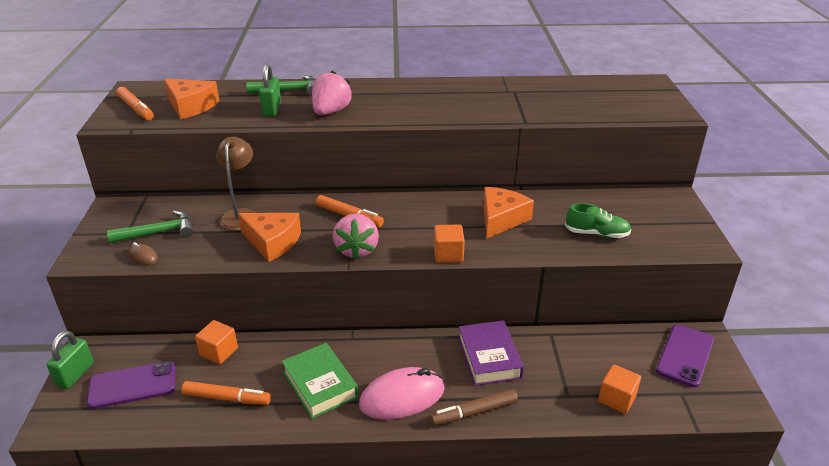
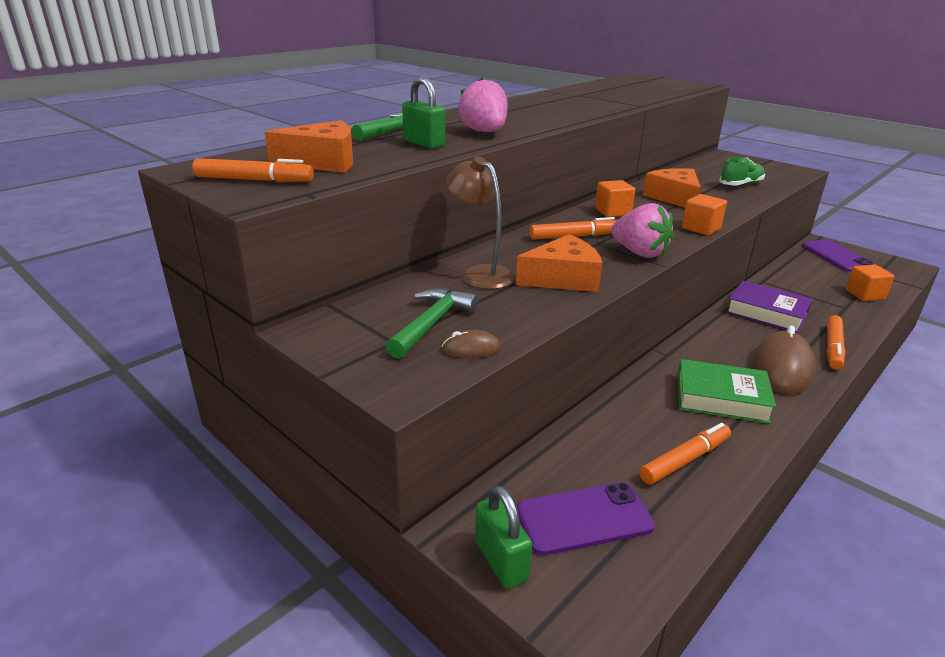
camera: 45 degrees left, 5 degrees down
purple phone [87,361,176,409] -> purple phone turned 45 degrees clockwise [516,482,655,556]
orange cube [195,320,238,364] -> orange cube moved to [595,180,635,217]
pink mouse [359,367,445,420] -> brown mouse [753,326,816,395]
brown marker [430,389,518,426] -> orange marker [827,315,846,370]

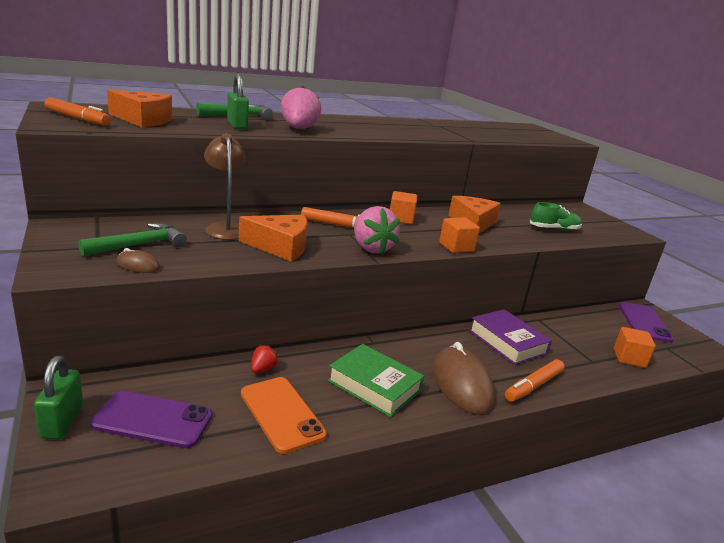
camera: 20 degrees right, 5 degrees down
orange marker [639,423,731,485] -> orange phone [241,377,327,454]
brown mouse [753,326,816,395] -> brown mouse turned 60 degrees counterclockwise [433,342,495,414]
none -> red strawberry [251,345,278,373]

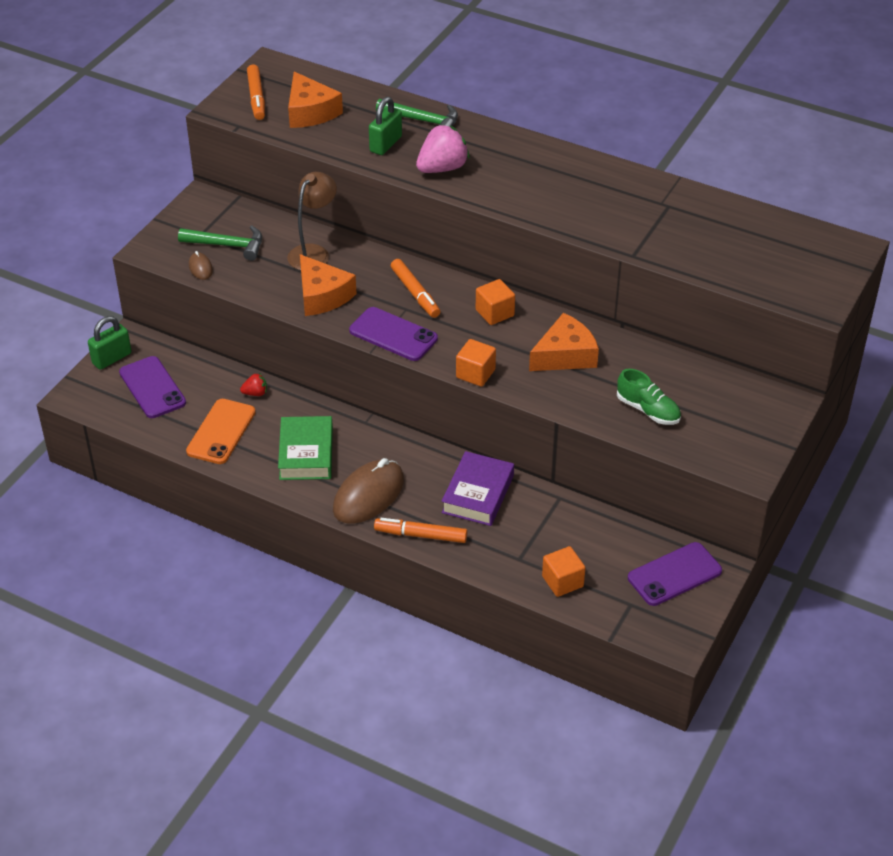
camera: 55 degrees right, 20 degrees up
pink strawberry [354,206,400,254] -> purple phone [349,307,438,361]

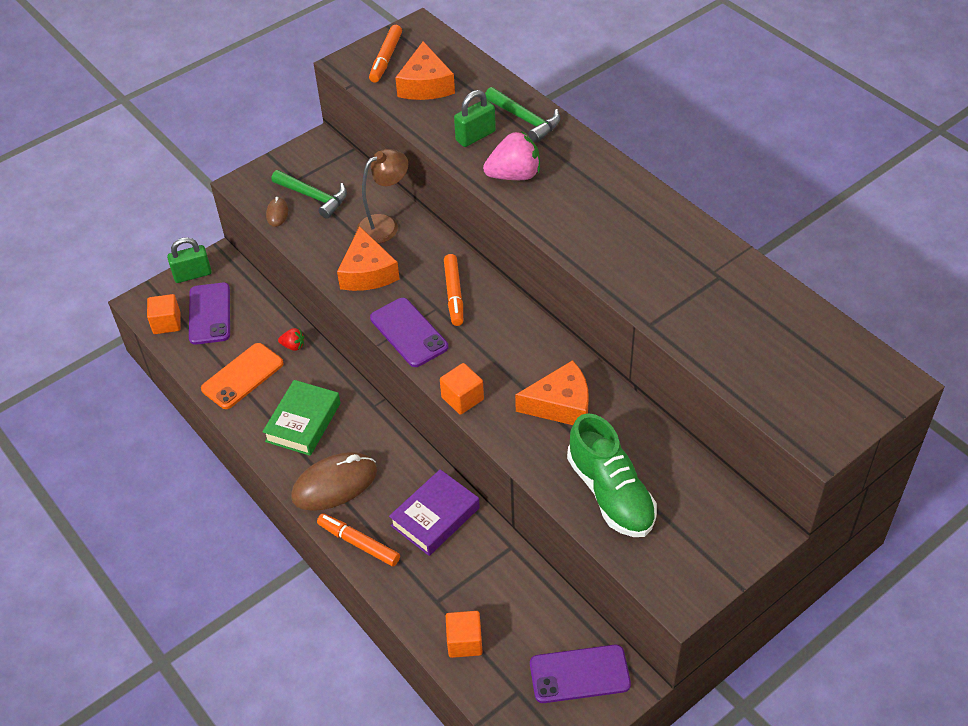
camera: 25 degrees right, 5 degrees up
orange cube [476,279,515,325] -> orange cube moved to [147,294,180,334]
green shoe [617,369,681,425] -> green shoe [567,413,657,537], size x1.63

